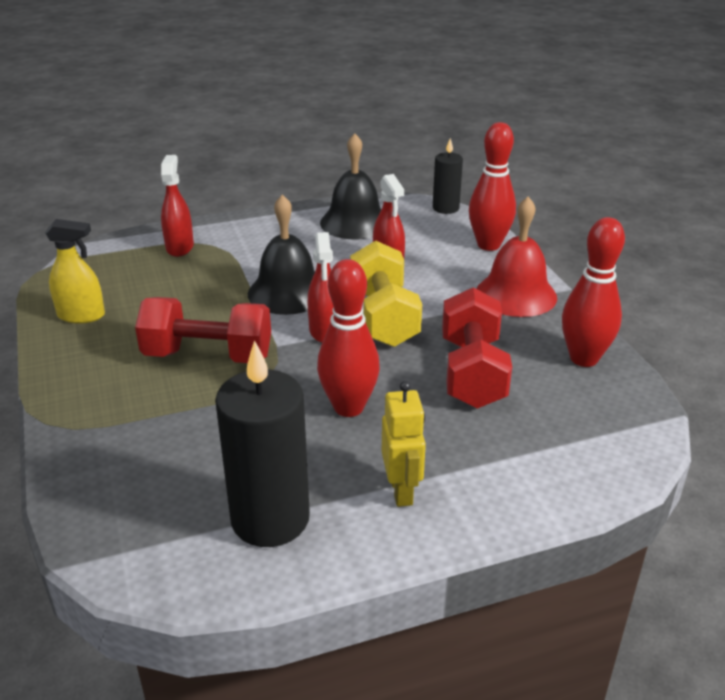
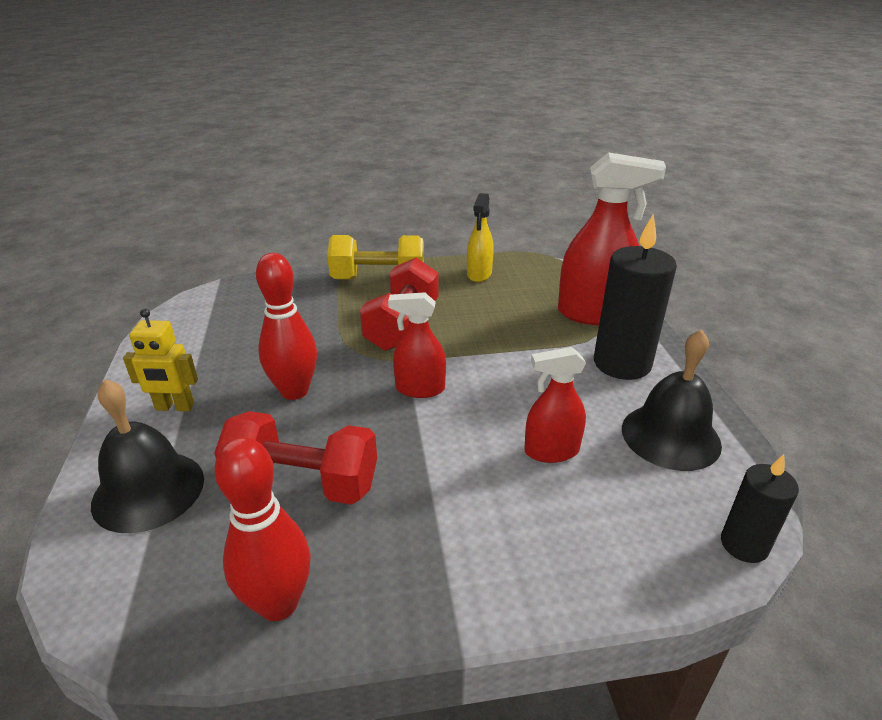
camera: 100 degrees right, 0 degrees up
red spray bottle [161,155,194,257] -> red spray bottle [558,152,666,325], size x1.73
black candle [215,340,310,547] -> black candle moved to [594,214,677,380]
black bell [248,194,315,315] -> black bell moved to [91,379,204,533]
yellow dumbbell [350,241,422,347] -> yellow dumbbell moved to [327,235,424,280]
red bowling pin [469,122,516,251] -> none
red bell [476,197,557,317] -> none

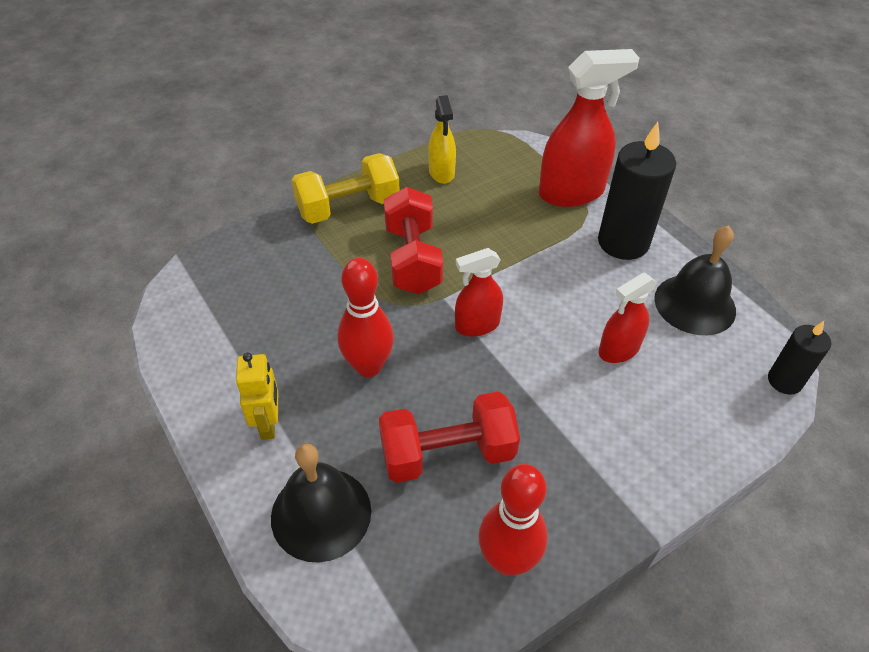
camera: 25 degrees left, 15 degrees up
yellow robot [123,309,198,411] -> yellow robot turned 75 degrees counterclockwise [236,352,278,440]

